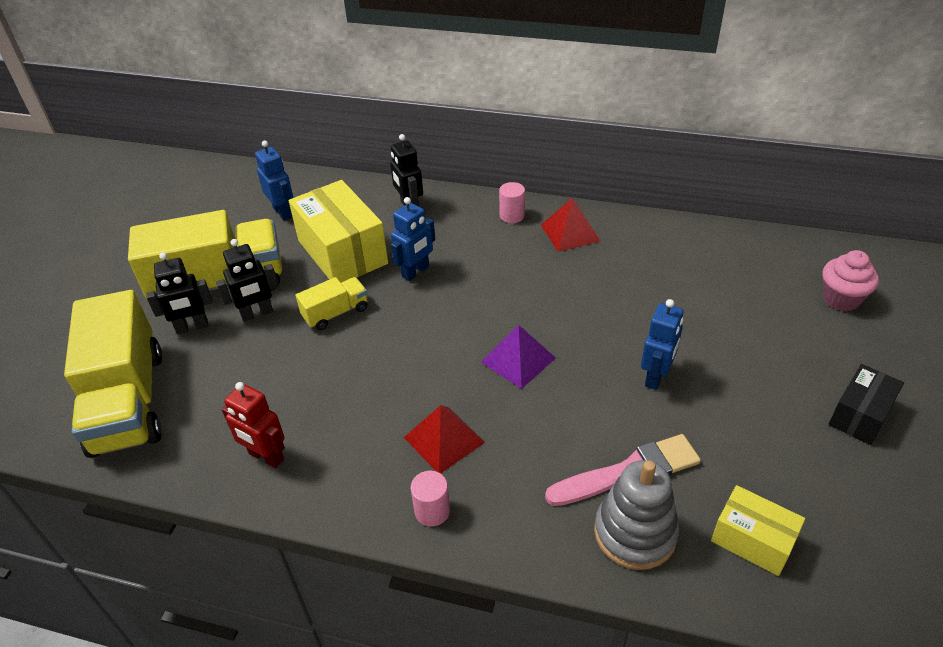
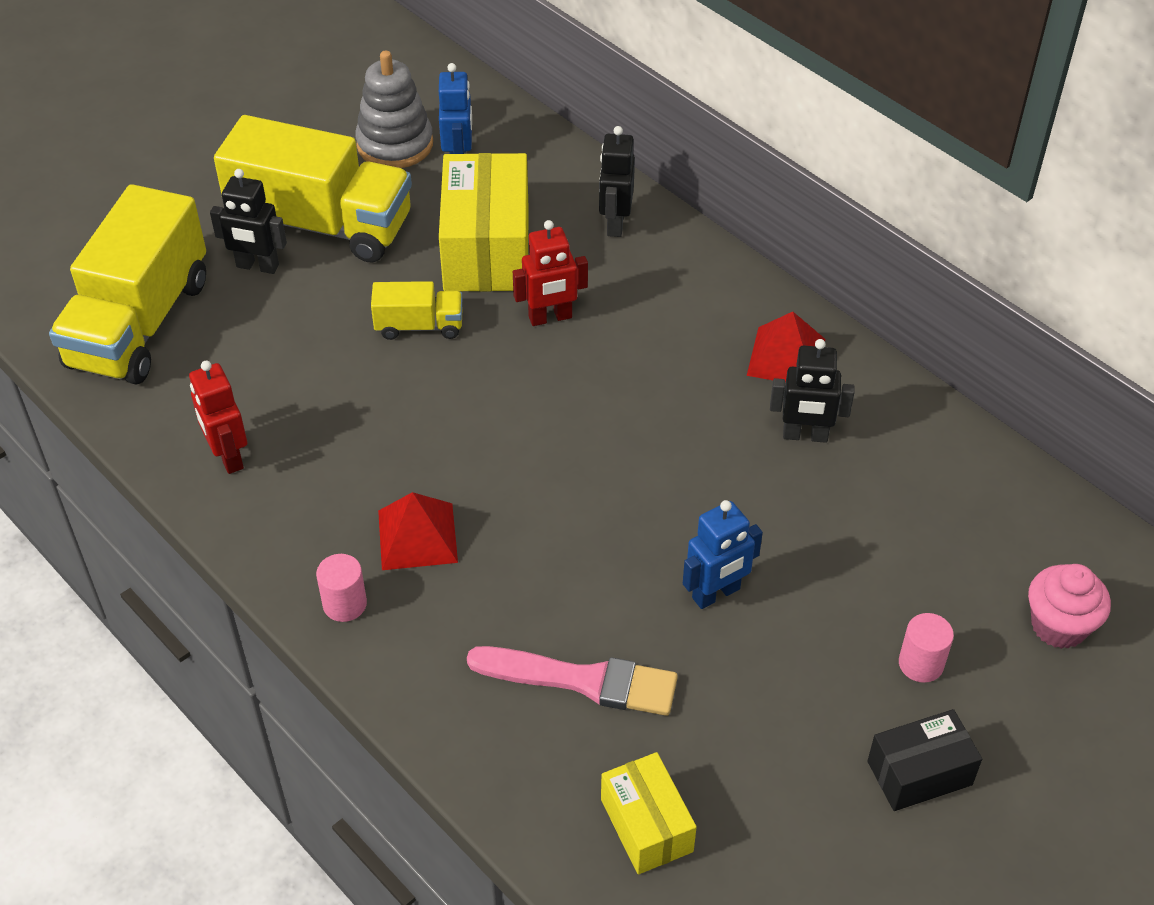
camera: 30 degrees right, 5 degrees up
black robot [216,239,279,322] -> black robot moved to [770,339,855,443]
blue robot [391,197,435,281] -> red robot [513,220,588,326]
purple pyramid [481,325,556,389] -> none
pink cylinder [499,182,525,223] -> pink cylinder moved to [899,613,954,683]
grey stacking toy [594,460,679,570] -> grey stacking toy moved to [355,51,433,168]

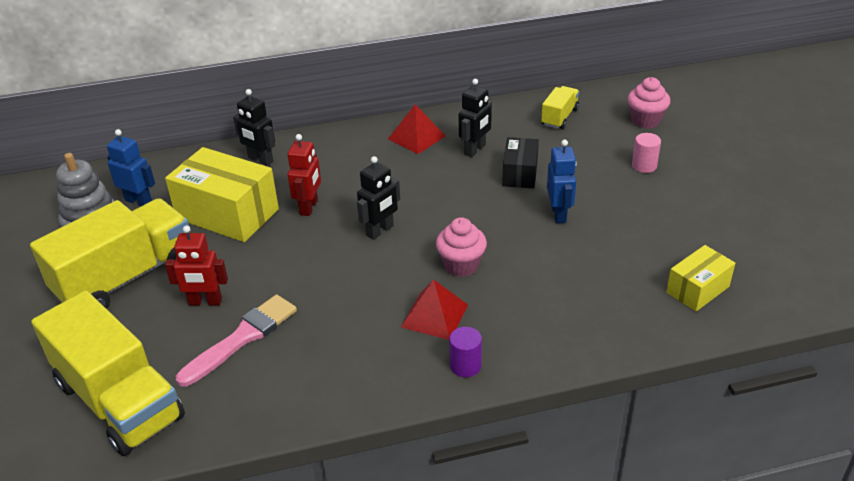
camera: 60 degrees left, 10 degrees down
red robot [189,361,247,474] -> red robot moved to [165,225,228,306]
black robot [210,169,287,274] -> black robot moved to [357,156,400,240]
pink cylinder [316,554,367,622] -> purple cylinder [449,327,482,377]
yellow truck [371,281,463,340] -> yellow truck moved to [541,86,579,129]
pink brush [467,646,678,716] -> pink brush moved to [176,294,297,387]
yellow box [601,752,697,874] -> yellow box turned 45 degrees counterclockwise [666,245,735,311]
black box [867,709,982,811] -> black box moved to [502,137,539,188]
none -> pink cupcake [436,217,487,277]

